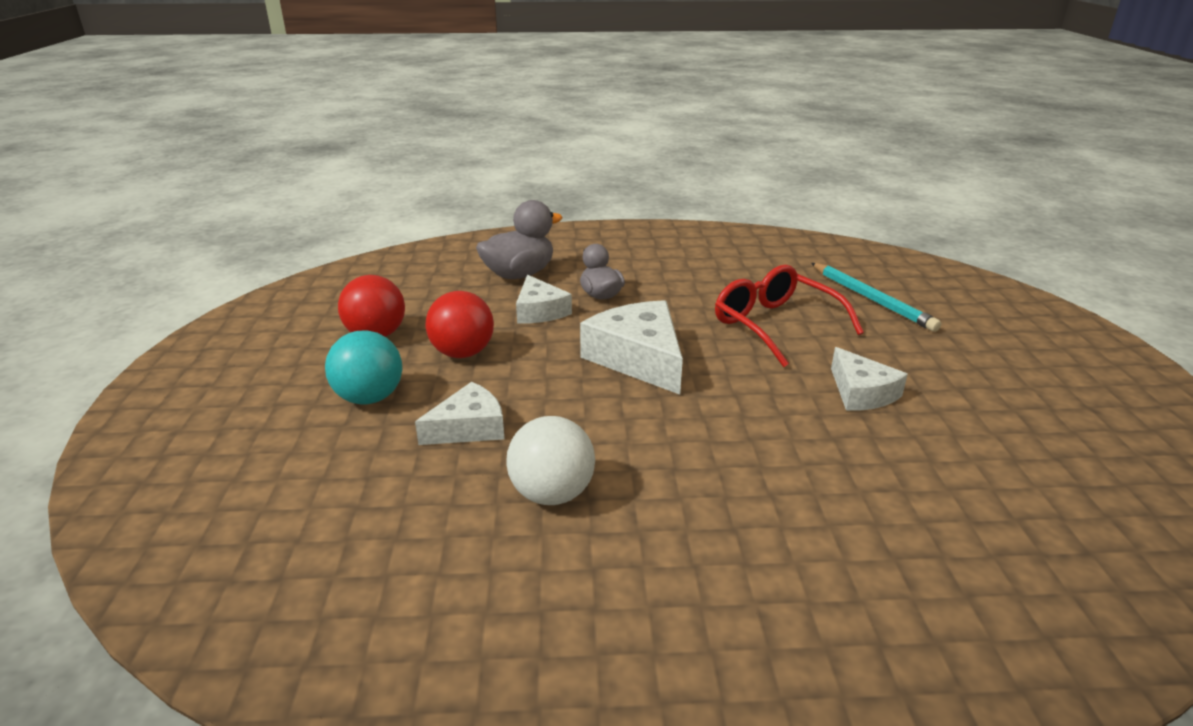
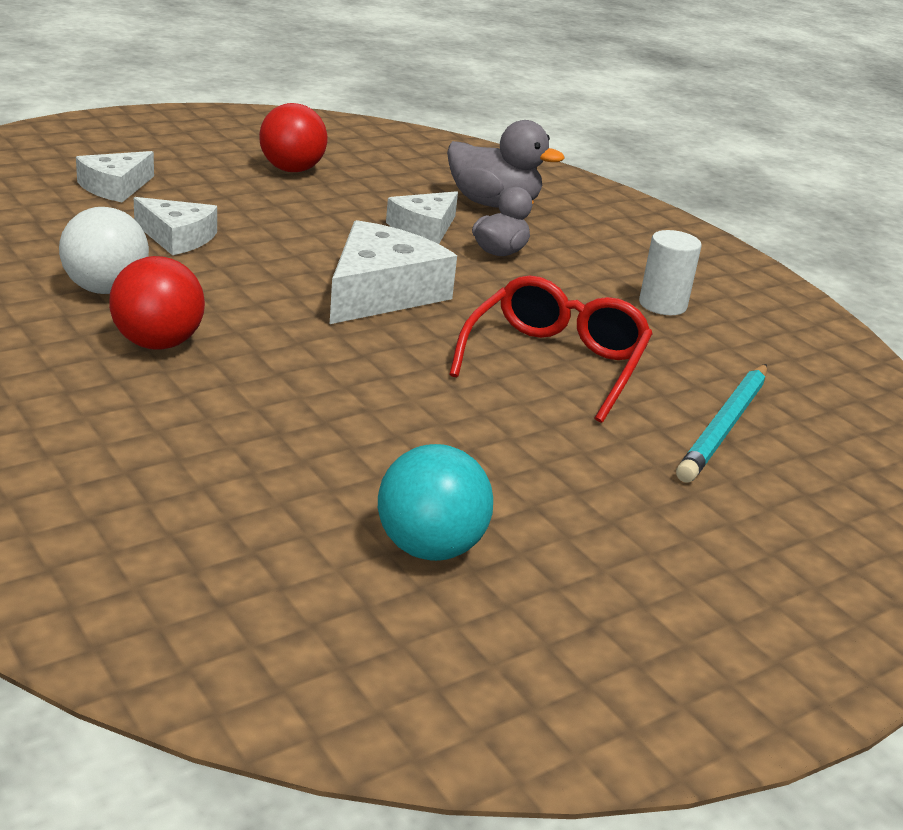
camera: 55 degrees right, 0 degrees up
turquoise ball [325,330,402,405] -> turquoise ball moved to [378,444,493,561]
red ball [426,291,494,358] -> red ball moved to [109,256,205,350]
white cheese [831,347,908,411] -> white cheese moved to [76,151,154,202]
none -> white cylinder [639,230,701,315]

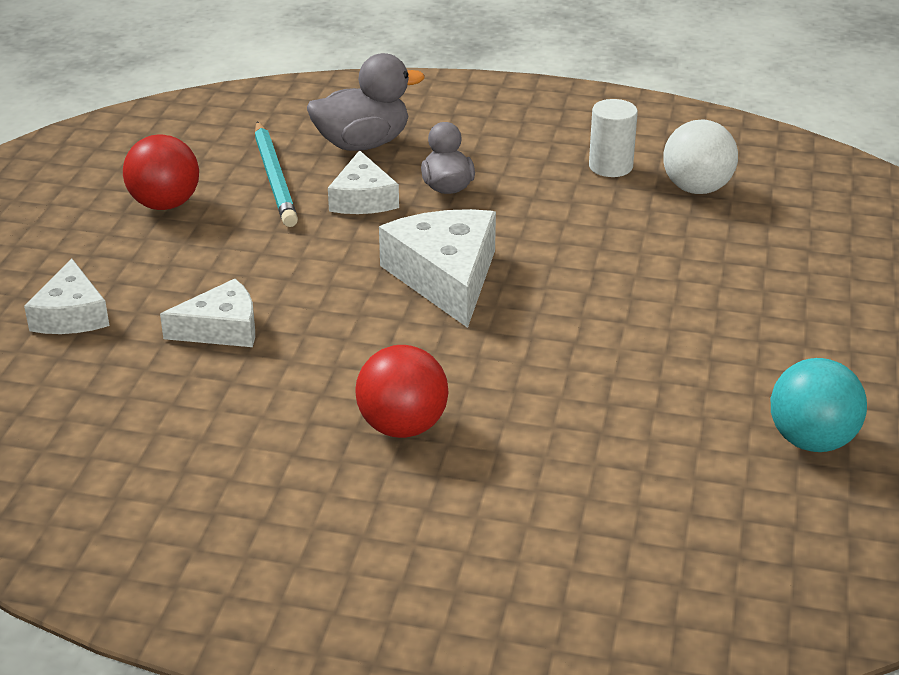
camera: 40 degrees left, 5 degrees up
white ball [59,207,149,294] -> white ball moved to [663,120,738,194]
red glasses [449,276,653,423] -> none
turquoise pencil [676,364,767,483] -> turquoise pencil moved to [255,121,298,227]

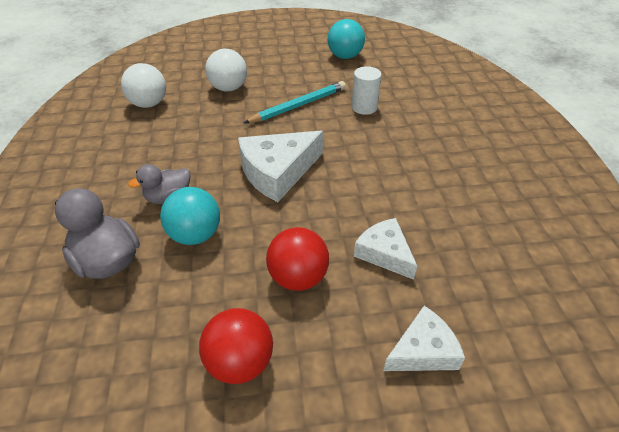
camera: 110 degrees left, 10 degrees up
turquoise pencil [255,121,298,227] -> turquoise pencil moved to [244,81,346,123]
white cheese [328,150,399,214] -> turquoise ball [160,187,220,245]
red ball [355,345,449,438] -> red ball moved to [266,227,329,291]
white cylinder [589,99,638,177] -> white cylinder moved to [352,66,382,115]
none -> white ball [205,49,247,92]

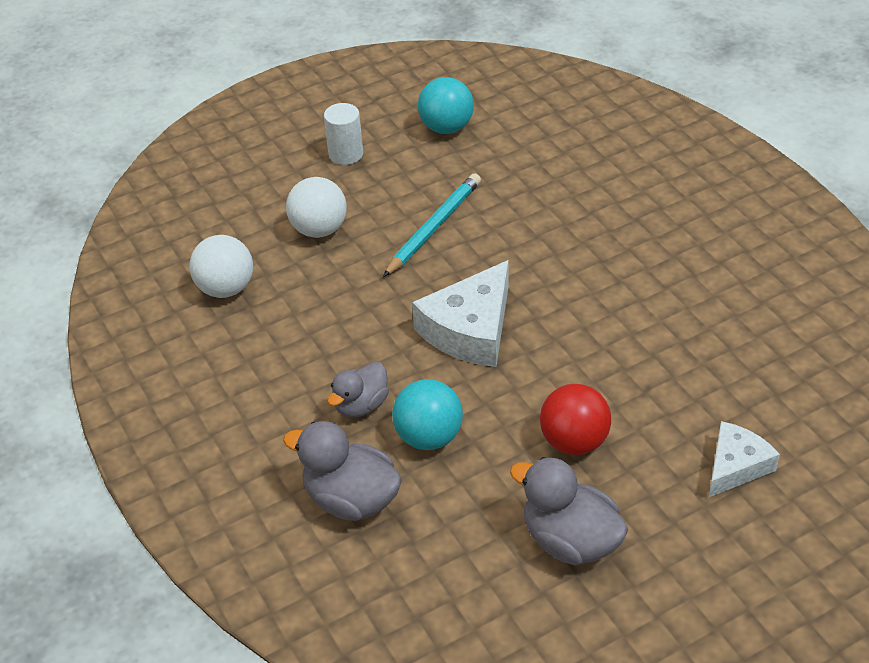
camera: 20 degrees left, 0 degrees up
red ball [199,308,273,384] -> grey duck [510,457,628,565]
white cylinder [352,66,382,115] -> white cylinder moved to [324,103,363,165]
white cheese [354,218,417,280] -> none

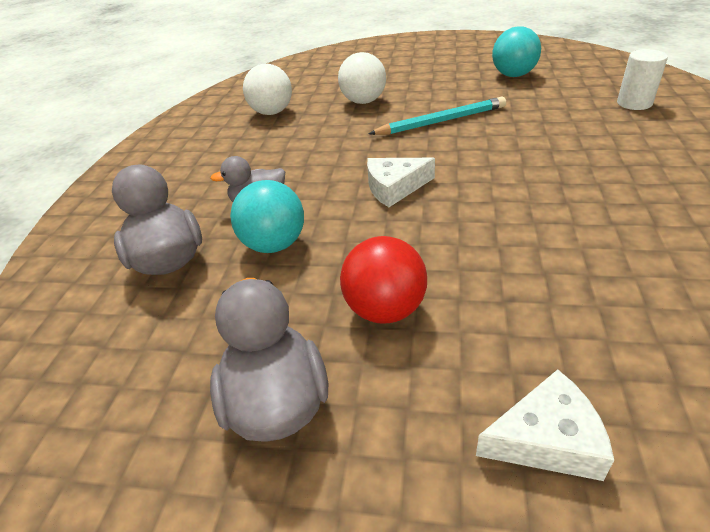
camera: 40 degrees right, 5 degrees down
white cylinder [324,103,363,165] -> white cylinder moved to [617,49,668,110]
white cheese [412,260,509,367] -> white cheese [367,158,435,207], size x0.62

